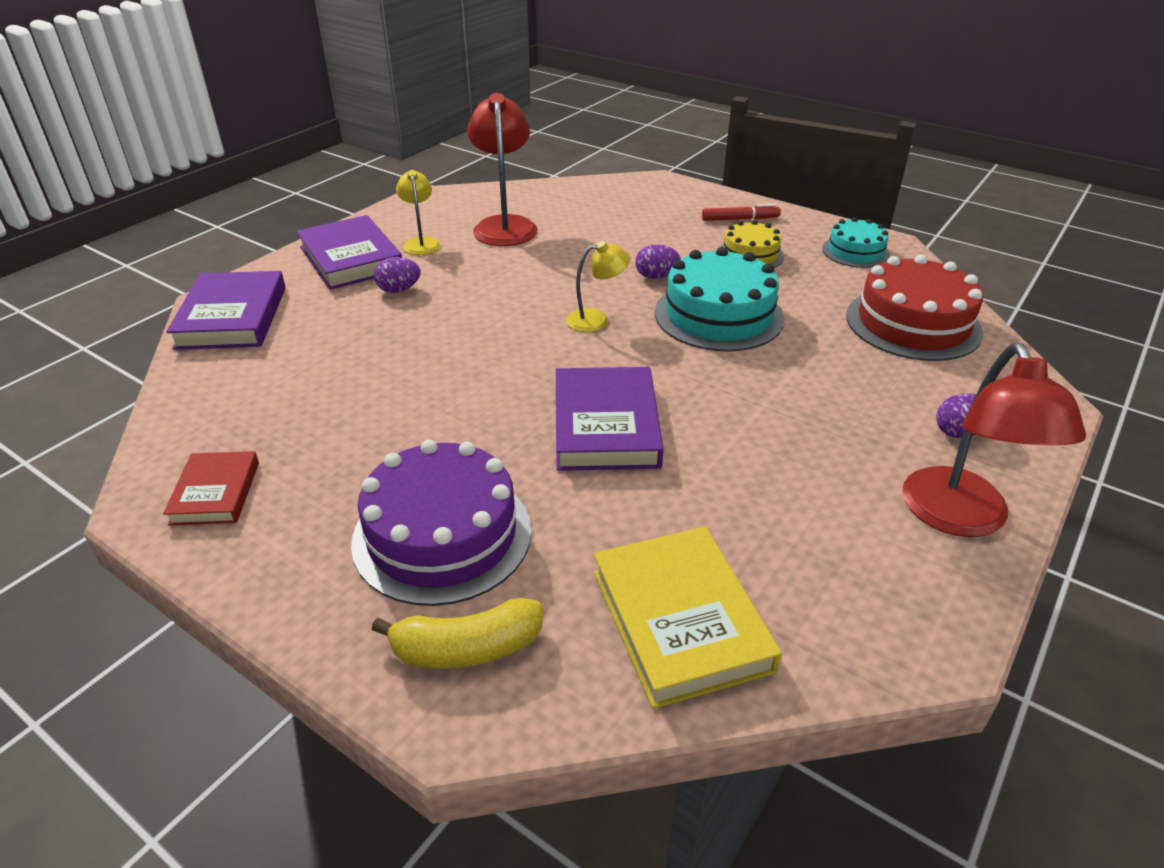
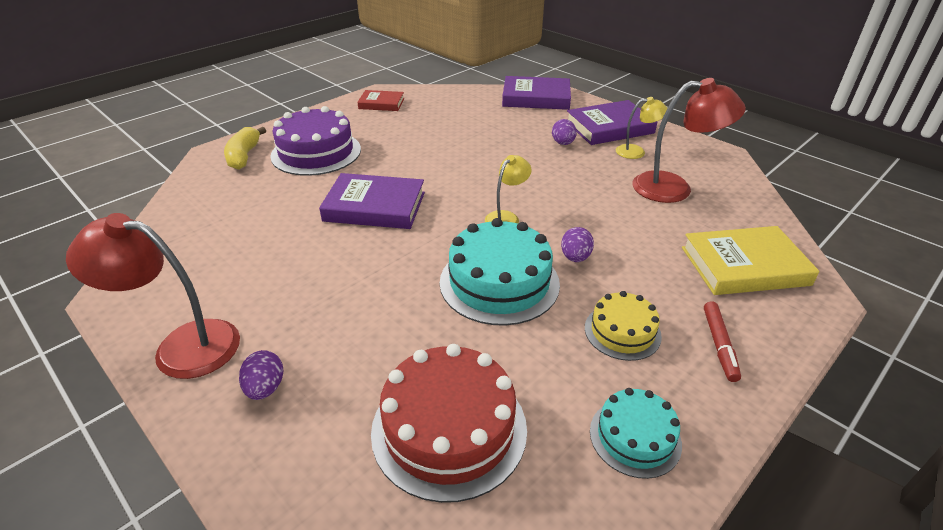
camera: 100 degrees right, 0 degrees up
yellow lamp [566,241,630,332] -> yellow lamp turned 135 degrees counterclockwise [485,155,531,223]
yellow book [594,527,782,709] -> yellow book moved to [682,226,819,295]

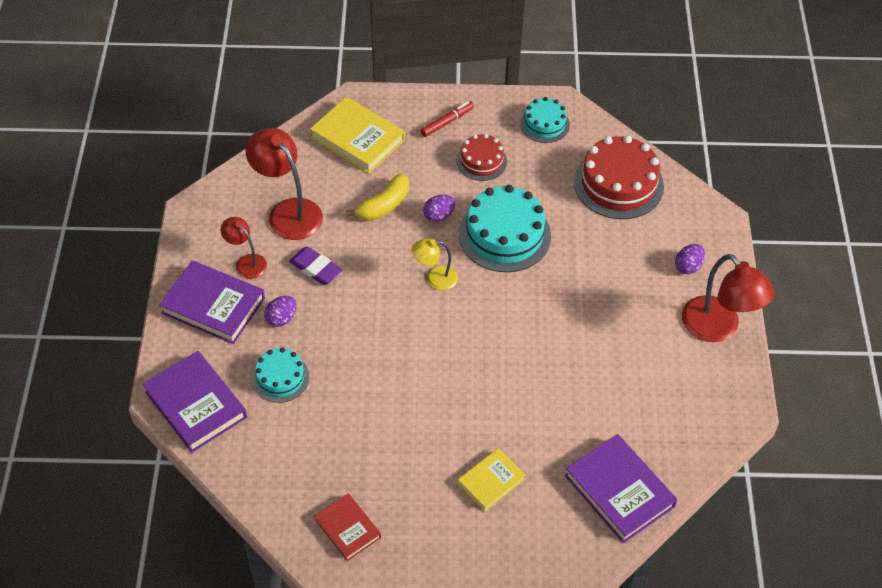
camera: 135 degrees left, 15 degrees up
yellow banana [224,127,266,170] -> yellow banana moved to [346,174,409,221]
purple cake [270,106,361,176] -> yellow book [458,448,526,512]
purple book [319,173,425,229] -> purple book moved to [565,434,677,543]
yellow cake [585,291,662,361] -> red cake [456,134,507,181]
yellow lamp [616,97,667,159] -> red lamp [221,217,267,279]
none -> turquoise cake [252,348,309,403]
none -> purple eraser [289,247,343,285]

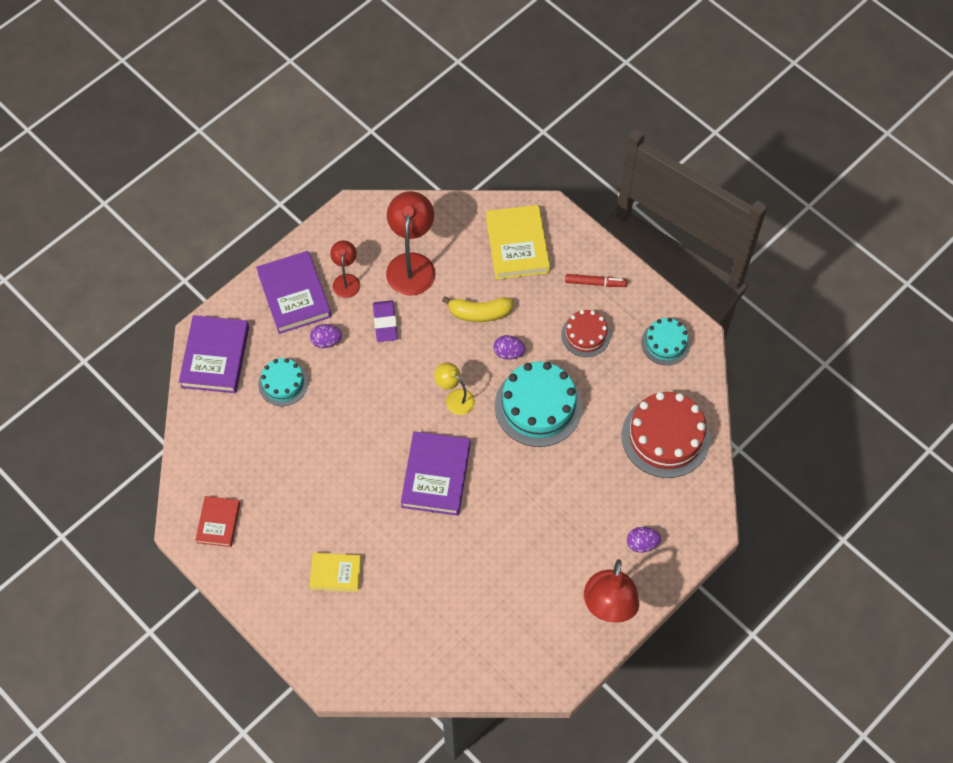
camera: 45 degrees right, 10 degrees up
purple book [565,434,677,543] -> purple book moved to [401,431,470,516]

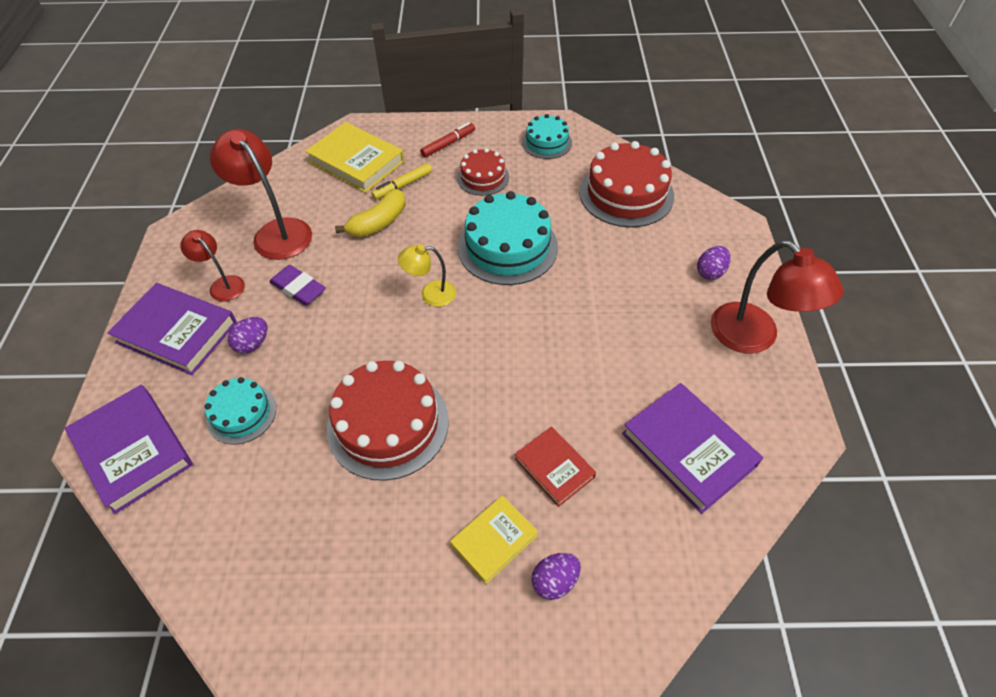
camera: 45 degrees left, 10 degrees down
red book [196,496,240,547] -> red book moved to [515,427,596,507]
purple book [401,431,470,516] -> purple book moved to [622,383,763,514]
purple egg [493,335,526,360] -> purple egg moved to [531,553,581,600]
none -> red cake [327,361,449,481]
none -> yellow marker [372,163,432,200]

